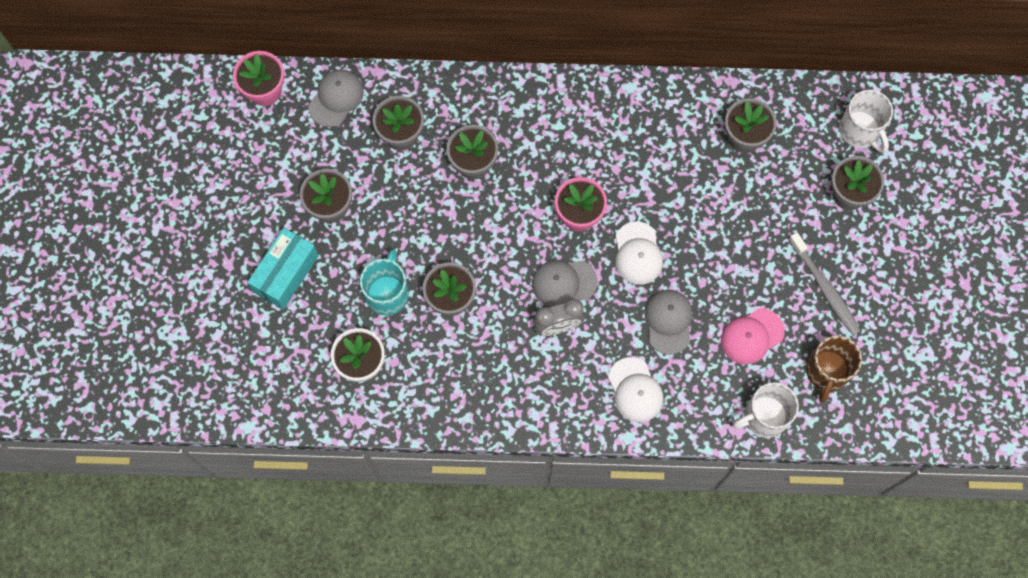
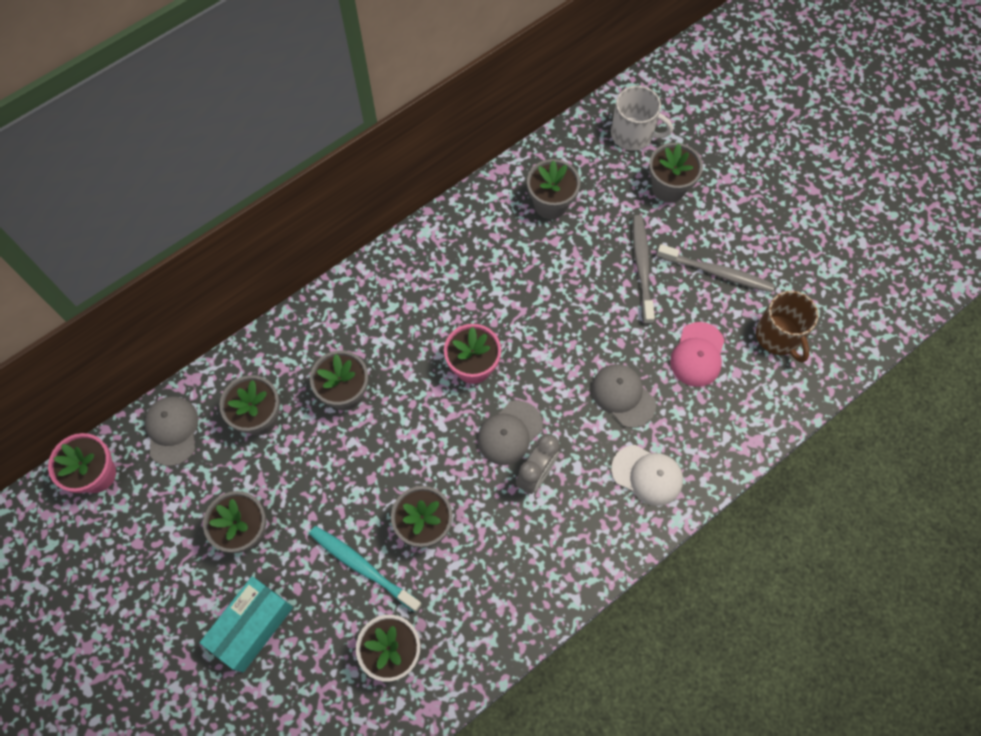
camera: 40 degrees left, 5 degrees down
turquoise box [247,228,319,310] -> turquoise box turned 45 degrees clockwise [199,576,293,672]
turquoise mug [360,249,409,316] -> turquoise toothbrush [309,526,422,612]
white cap [616,222,663,285] -> none
white mug [733,382,799,438] -> none
none -> grey toothbrush [633,215,655,324]

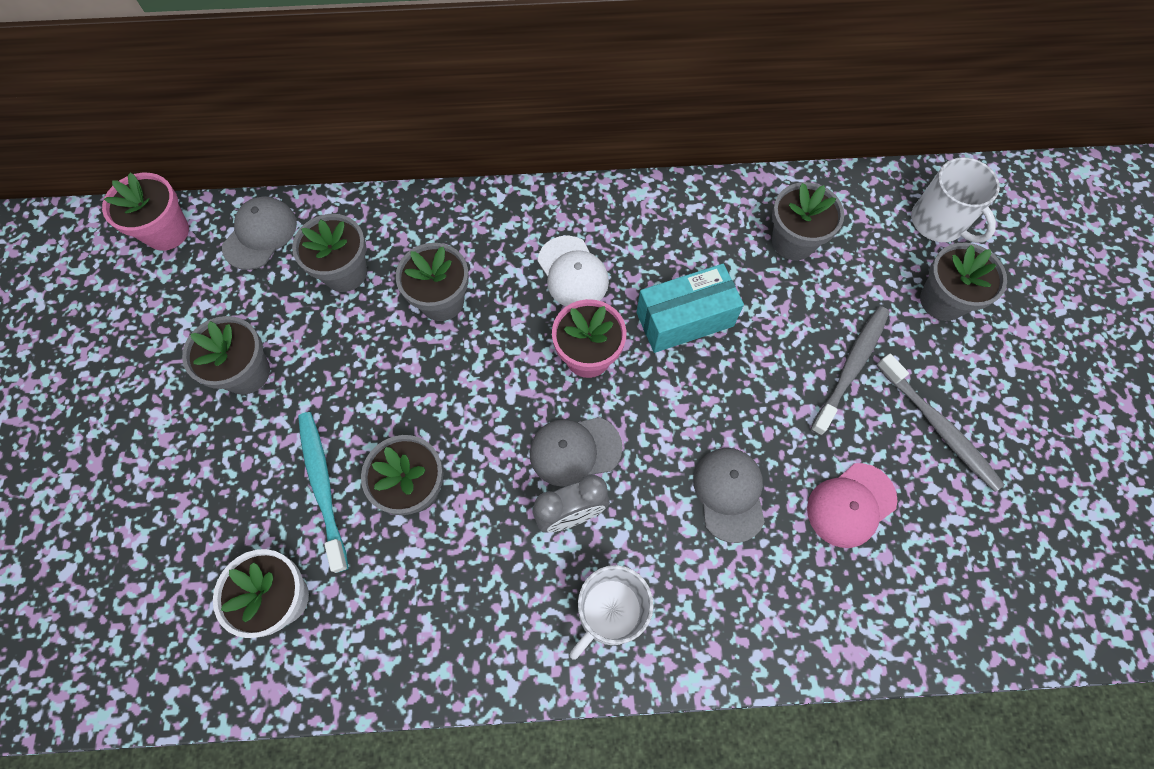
camera: 35 degrees right, 0 degrees up
turquoise box [199,576,293,672] -> turquoise box moved to [636,264,744,353]
white cap [611,445,683,506] -> white cap moved to [537,236,609,306]
brown mug [756,291,818,363] -> none
none -> white mug [570,565,654,660]

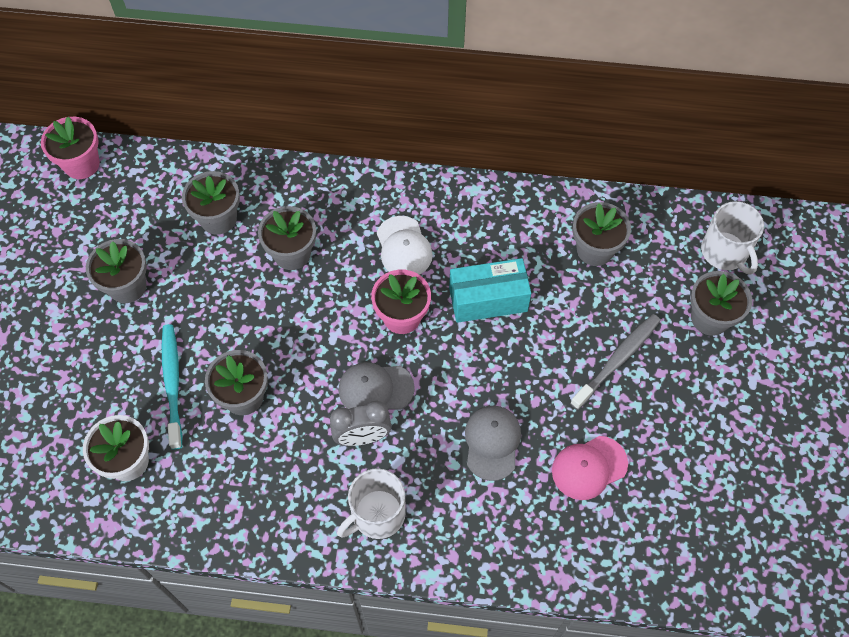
camera: 10 degrees right, 5 degrees down
grey cap [222,197,297,270] -> none
grey toothbrush [877,354,1005,492] -> none

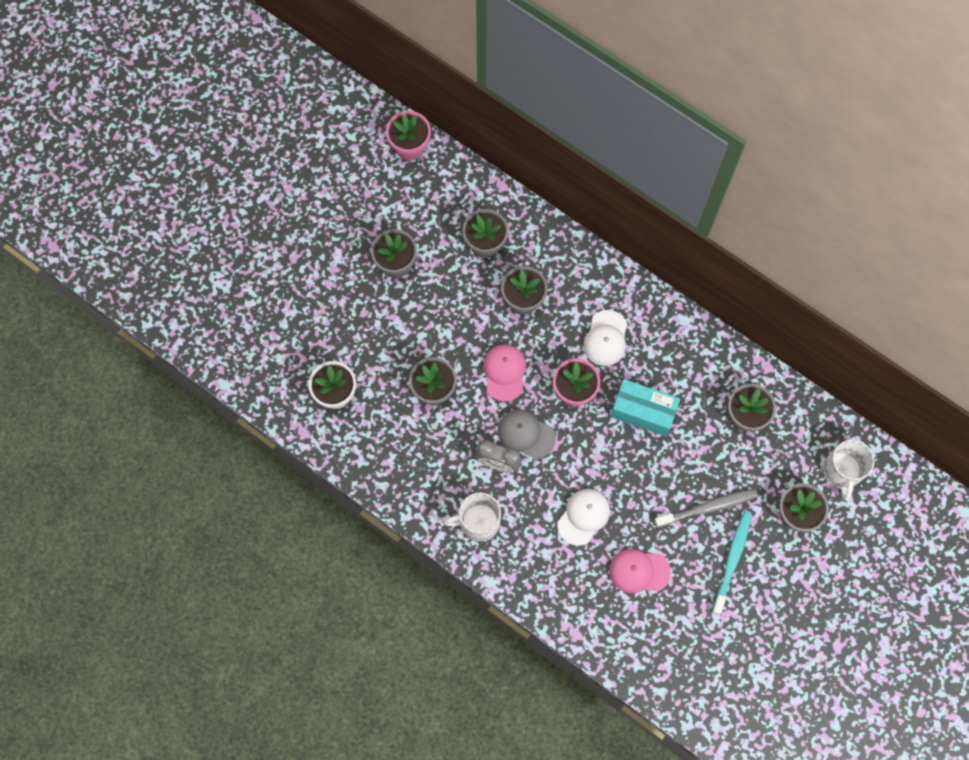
camera: 30 degrees right, 10 degrees up
turquoise toothbrush [162,324,182,450] -> turquoise toothbrush moved to [712,511,752,615]
grey cap [465,406,521,481] -> white cap [557,489,610,546]
none -> pink cap [483,344,526,402]

